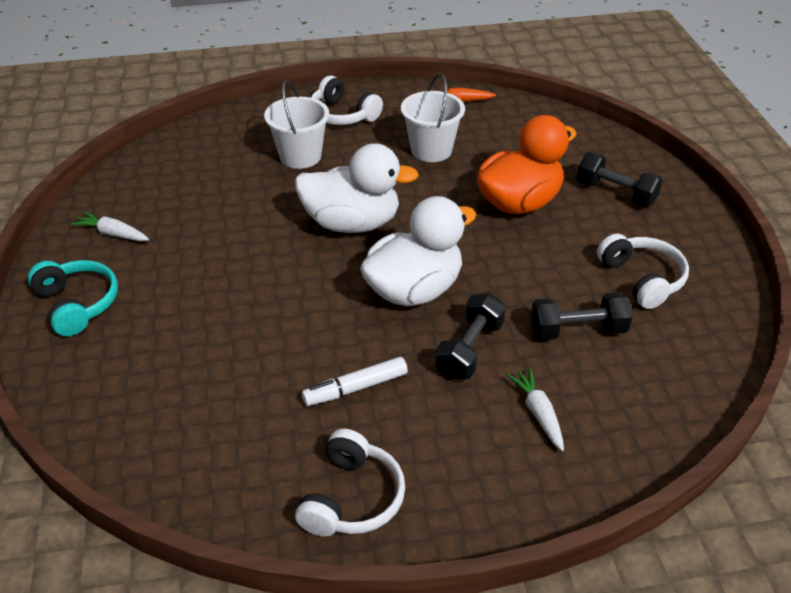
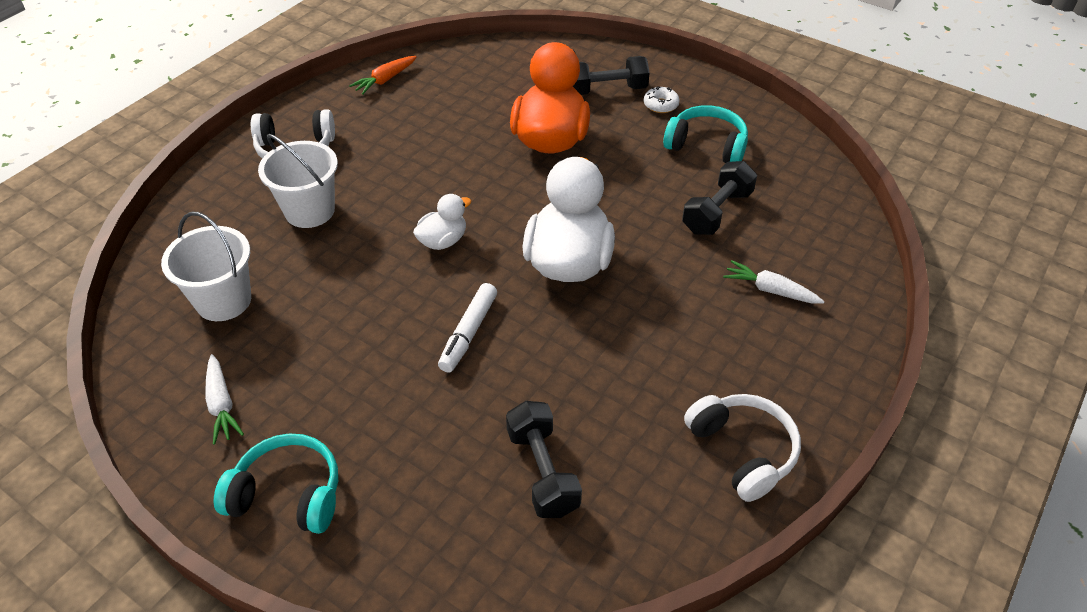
camera: 45 degrees left, 5 degrees up
white carrot [71,211,149,241] -> white carrot turned 90 degrees counterclockwise [205,354,244,445]
white duck [295,143,419,233] -> white duck [413,194,471,250], size x0.50
white marker [302,357,408,406] -> white marker moved to [438,283,497,373]
white bucket [401,73,465,162] -> white bucket moved to [161,212,251,321]
black dumbbell [435,293,506,380] -> black dumbbell moved to [506,401,582,518]
white headphones [597,234,689,309] -> turquoise headphones [663,105,748,163]
none -> white donut [644,87,680,113]

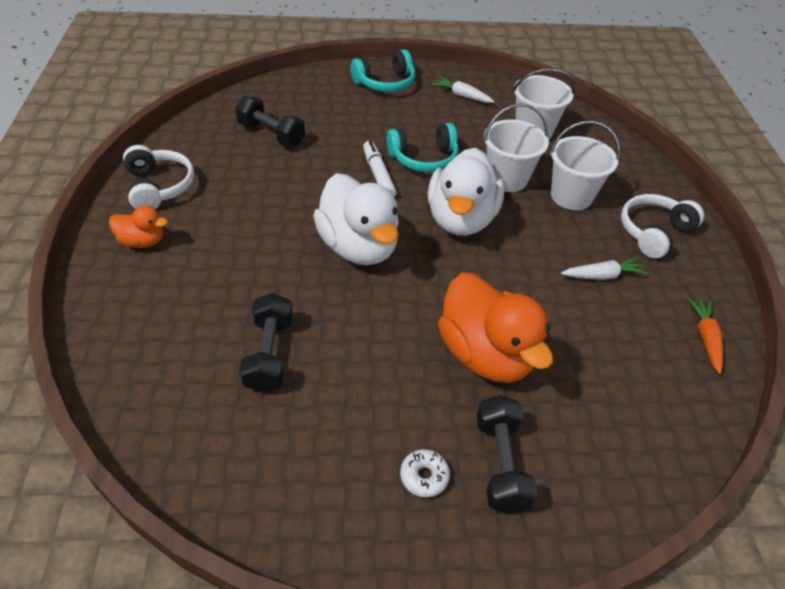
camera: 140 degrees right, 0 degrees up
white duck [413,194,471,250] -> white duck [428,148,505,236], size x2.01
black dumbbell [573,56,650,95] -> black dumbbell turned 45 degrees counterclockwise [477,395,538,514]
turquoise headphones [663,105,748,163] -> turquoise headphones moved to [387,123,459,172]
white headphones [684,394,801,502] -> white headphones turned 135 degrees counterclockwise [123,145,194,209]
white carrot [723,260,825,304] -> white carrot moved to [561,257,648,280]
none -> orange duck [109,205,168,248]
none -> white bucket [484,103,549,192]

